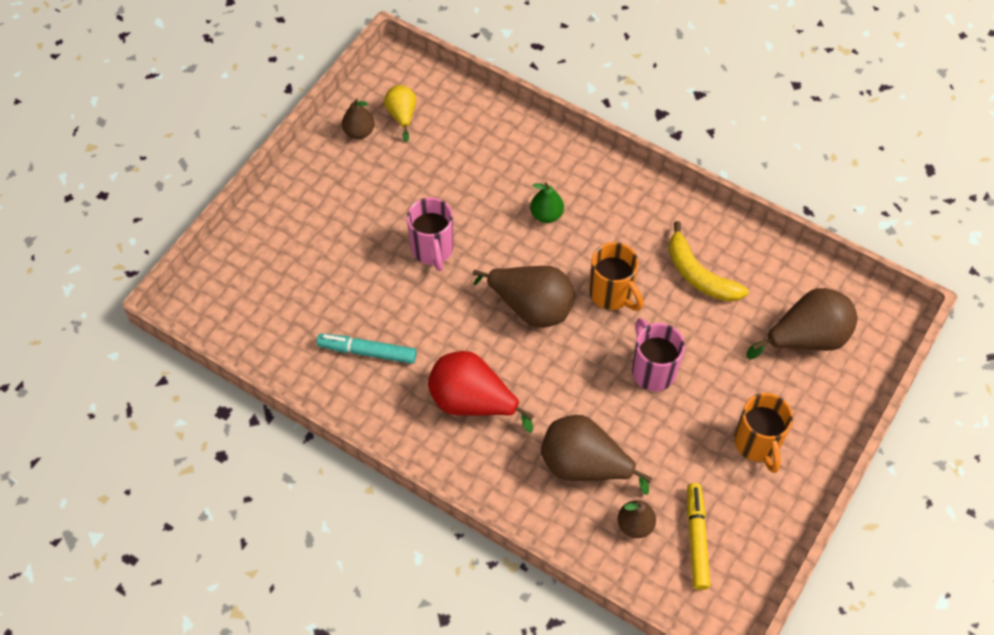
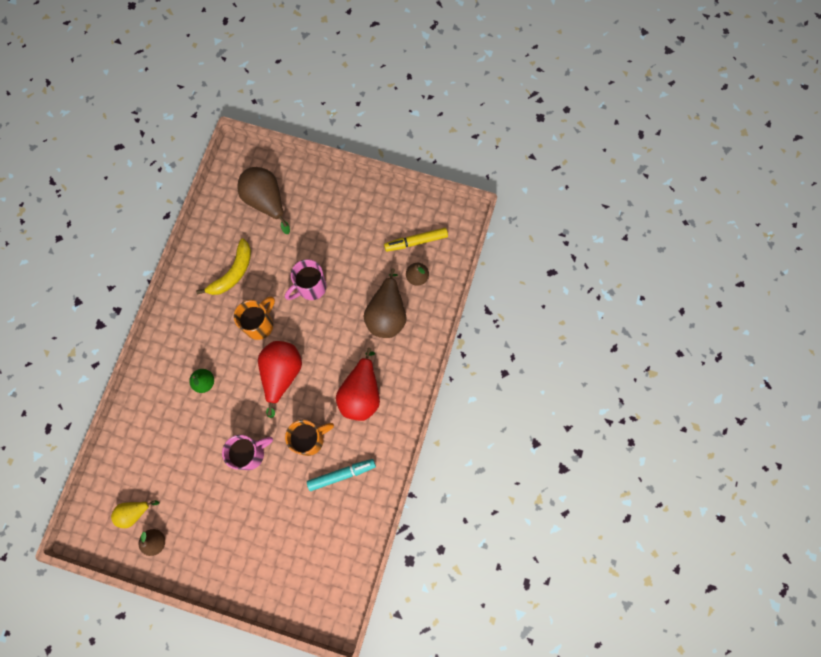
camera: 105 degrees left, 15 degrees up
turquoise marker [316,333,417,364] -> turquoise marker turned 105 degrees counterclockwise [307,459,376,491]
brown pear [473,266,575,328] -> red pear [258,341,302,418]
orange mug [734,393,793,473] -> orange mug moved to [285,420,334,456]

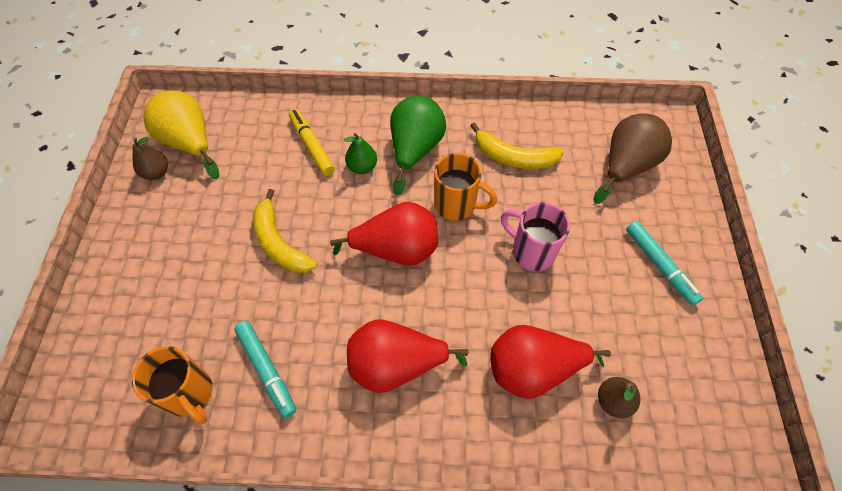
camera: 75 degrees right, 15 degrees down
yellow pear [111,500,159,528] -> yellow pear [143,90,219,179], size x1.78
pink mug [222,435,273,470] -> yellow banana [253,189,317,273]
orange mug [285,420,334,456] -> orange mug moved to [132,346,212,424]
brown pear [364,268,407,338] -> red pear [490,325,611,399]
yellow marker [384,228,448,252] -> yellow marker moved to [289,109,335,176]
none -> green pear [390,95,446,195]
none -> turquoise marker [626,221,703,306]

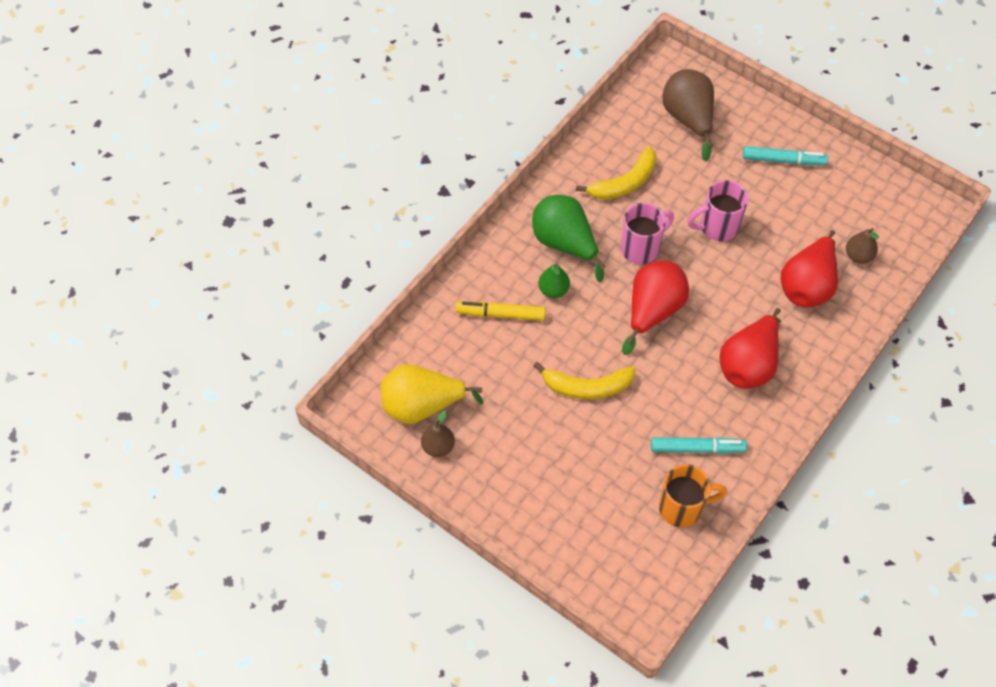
camera: 55 degrees left, 0 degrees up
orange mug [434,153,497,221] -> pink mug [621,203,674,264]

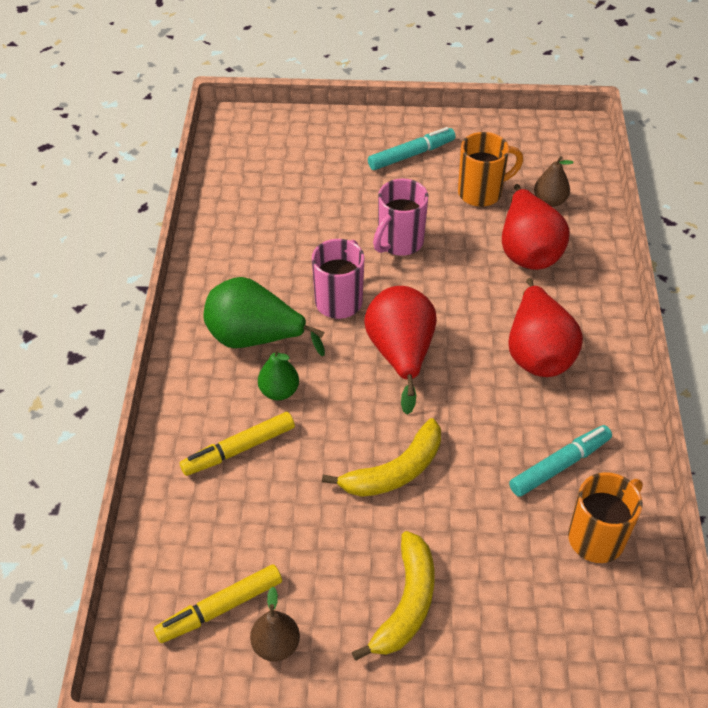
camera: 35 degrees left, 10 degrees down
yellow pear [381,364,483,424] -> yellow marker [154,564,282,643]
yellow banana [576,147,656,200] -> yellow banana moved to [352,531,435,661]
brown pear [662,69,714,161] -> none
none -> orange mug [458,132,523,207]

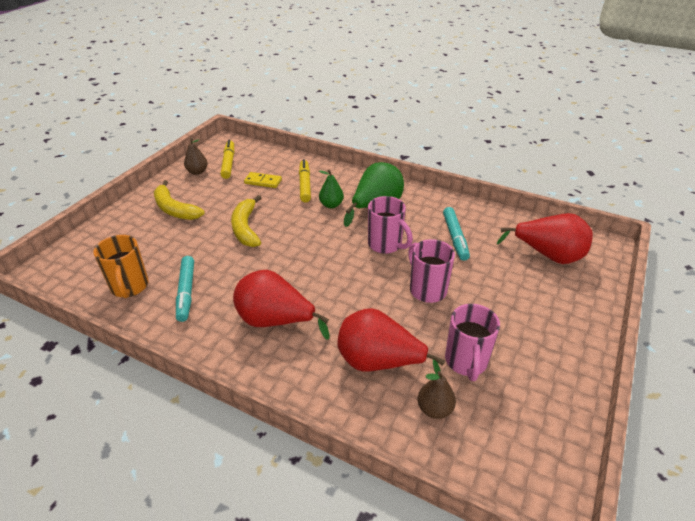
camera: 115 degrees right, 10 degrees down
red pear [364,286,437,415] -> red pear moved to [497,213,593,264]
turquoise marker [368,127,456,170] -> turquoise marker moved to [443,207,470,261]
orange mug [458,132,523,207] -> pink mug [445,304,500,381]
none -> yellow domino [244,172,282,188]

